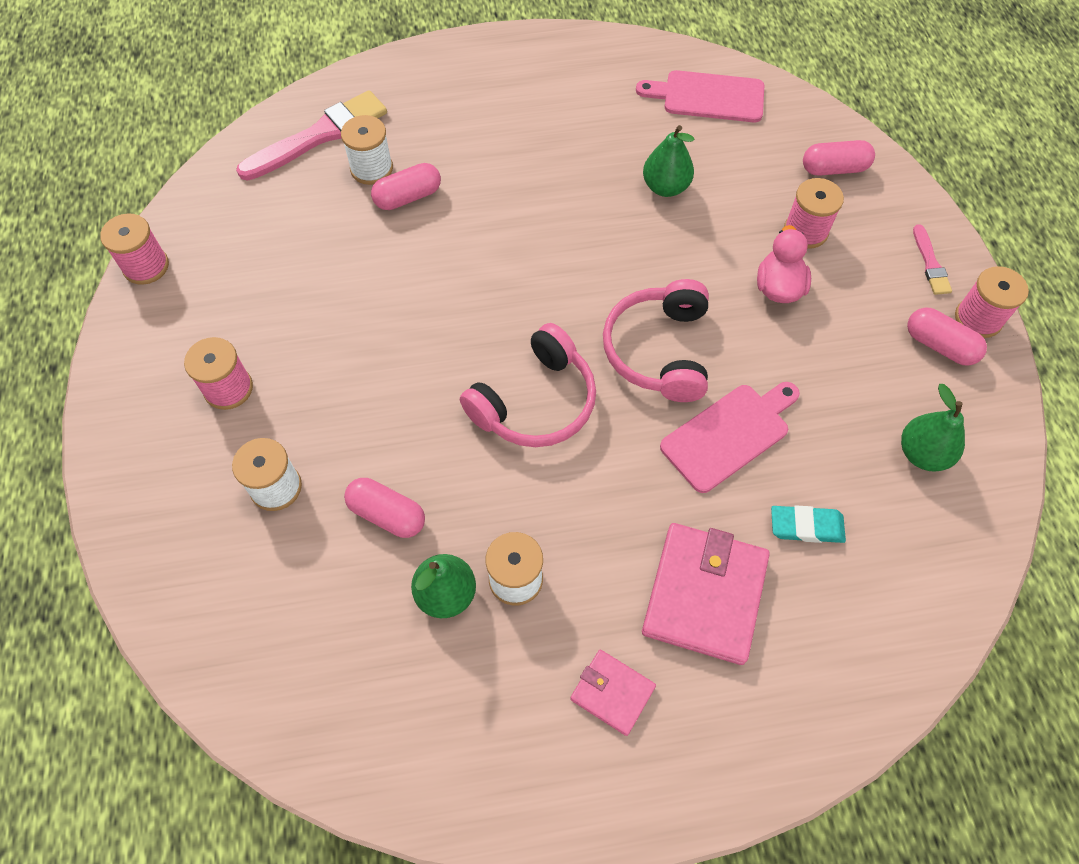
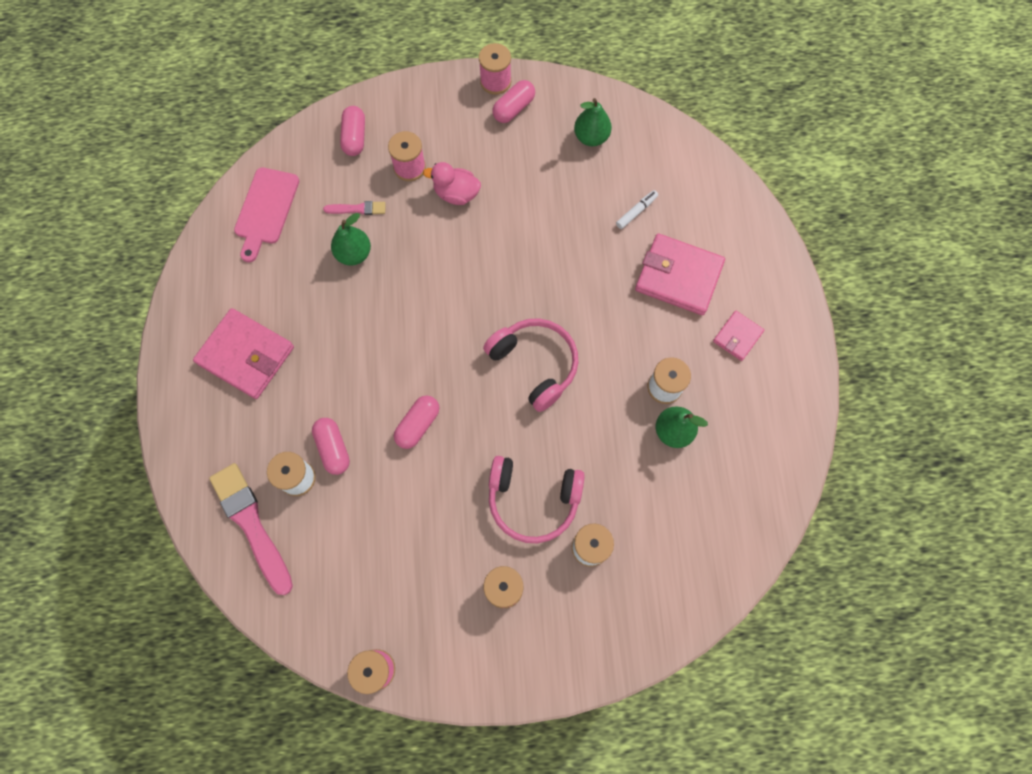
camera: 85 degrees left, 10 degrees up
pink capsule [344,478,425,538] -> pink capsule moved to [394,395,439,449]
pink headphones [603,279,709,402] -> pink headphones moved to [489,456,585,543]
pink cutting board [660,382,800,493] -> none
turquoise eraser [771,505,846,543] -> white marker [616,190,658,229]
pink brush [913,224,952,295] -> pink brush moved to [323,201,386,215]
none -> pink wallet [193,308,294,399]

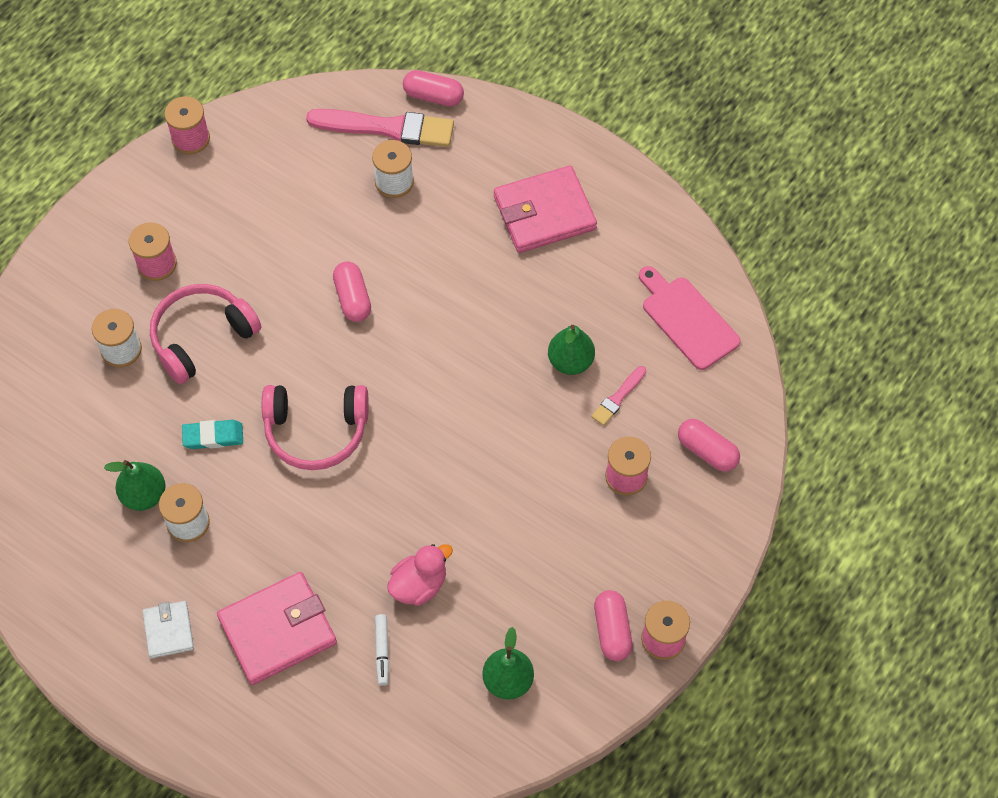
camera: 130 degrees right, 10 degrees down
pink capsule [312,418,350,475] -> pink capsule moved to [403,70,464,106]
pink duck [423,162,481,205] -> pink duck moved to [387,544,453,606]
pink wallet [713,311,764,361] -> white wallet [142,601,194,658]
none -> turquoise eraser [182,420,243,449]

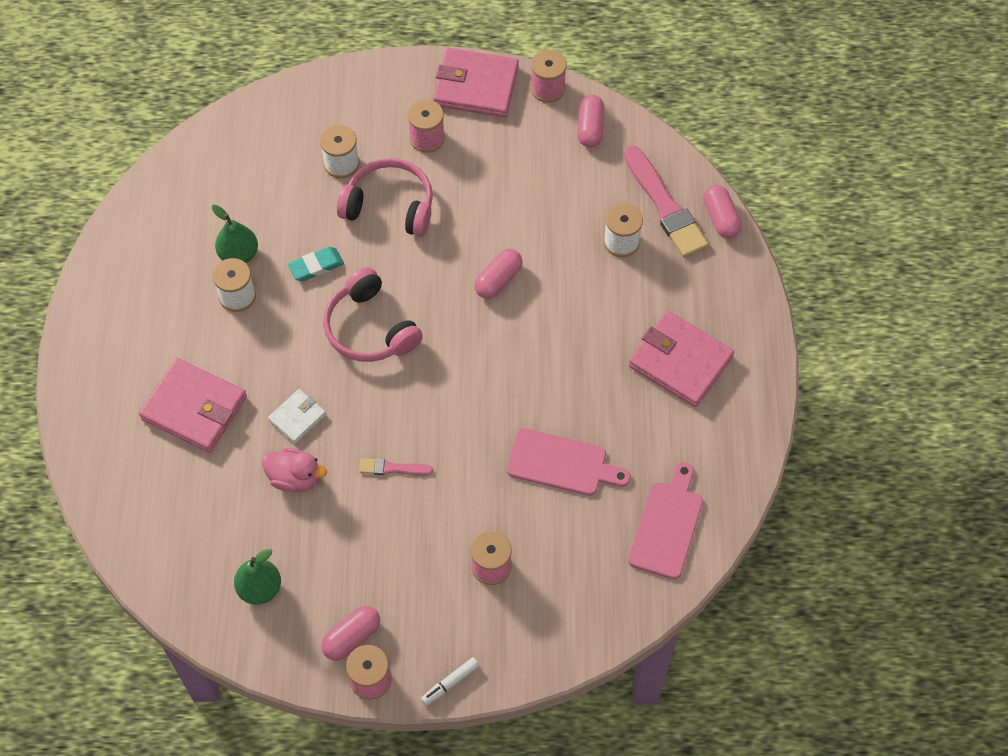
camera: 55 degrees right, 0 degrees up
white wallet [142,601,194,658] -> white wallet moved to [268,389,326,444]
turquoise eraser [182,420,243,449] -> turquoise eraser turned 75 degrees counterclockwise [288,247,344,281]
white marker [375,614,389,686] -> white marker moved to [421,657,479,706]
green pear [548,325,595,375] -> pink cutting board [507,428,631,496]
pink brush [591,366,646,426] -> pink brush moved to [359,458,433,475]
pink capsule [678,419,740,472] -> pink capsule moved to [577,95,605,148]
none -> pink wallet [433,48,519,117]

